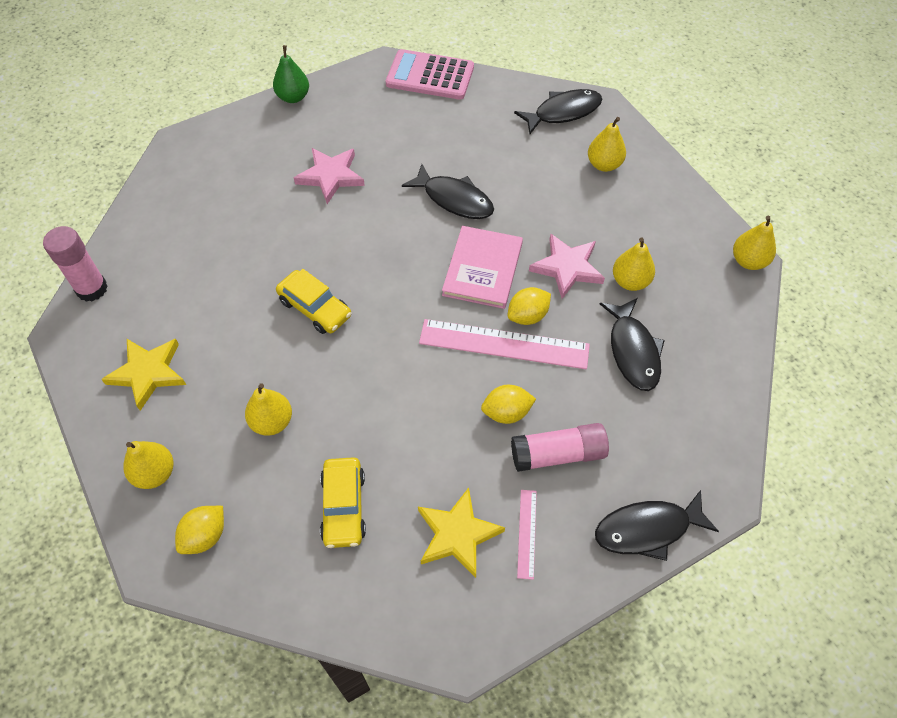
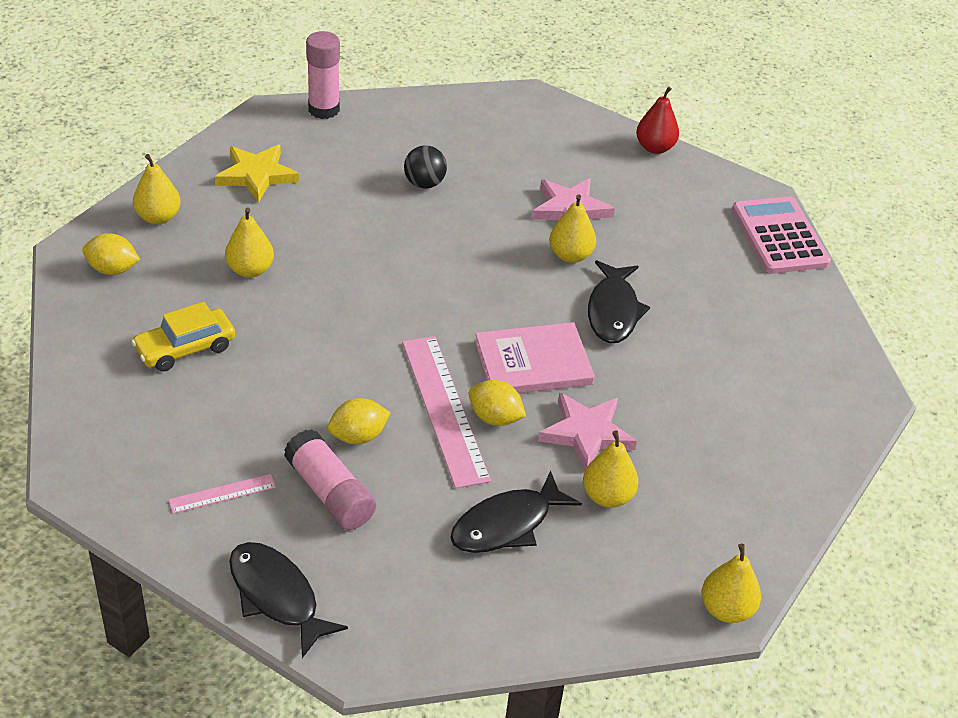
camera: 60 degrees right, 15 degrees down
green pear [273,45,309,103] -> red pear [636,86,679,154]
yellow car [276,269,352,334] -> none
yellow star [418,487,505,578] -> none
yellow lemon [481,385,536,424] -> yellow lemon turned 75 degrees counterclockwise [328,398,390,444]
black fish [514,89,603,134] -> none
yellow pear [588,117,626,172] -> yellow pear moved to [549,194,596,263]
none -> black ball [404,145,447,189]

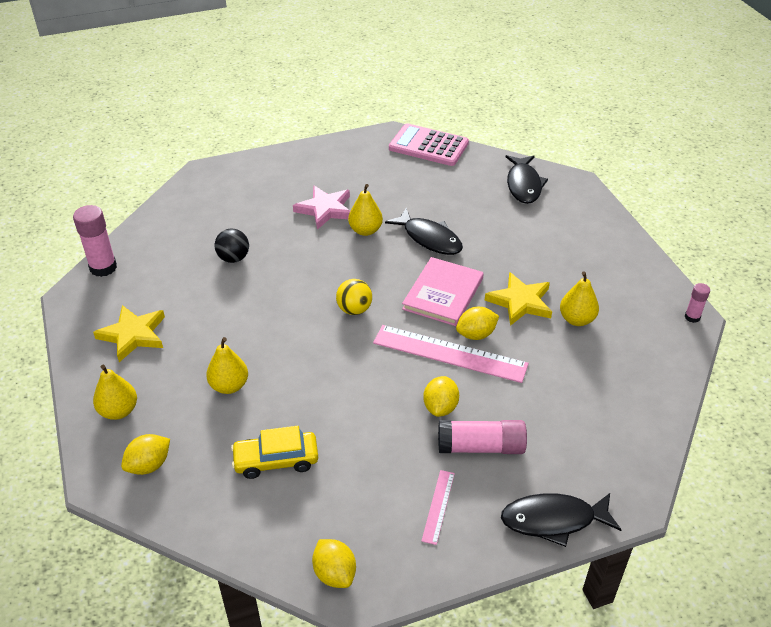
camera: 50 degrees left, 0 degrees up
yellow car [131,302,235,372] -> yellow car turned 75 degrees clockwise [231,426,318,479]
black fish [450,470,582,553] -> black fish moved to [505,155,548,204]
pink star [538,393,637,470] -> yellow star [485,272,552,326]
red pear [636,86,679,154] -> none
yellow pear [702,544,761,623] -> pink glue stick [685,283,710,323]
none -> yellow lemon [312,539,356,588]
none -> yellow ball [336,279,372,315]

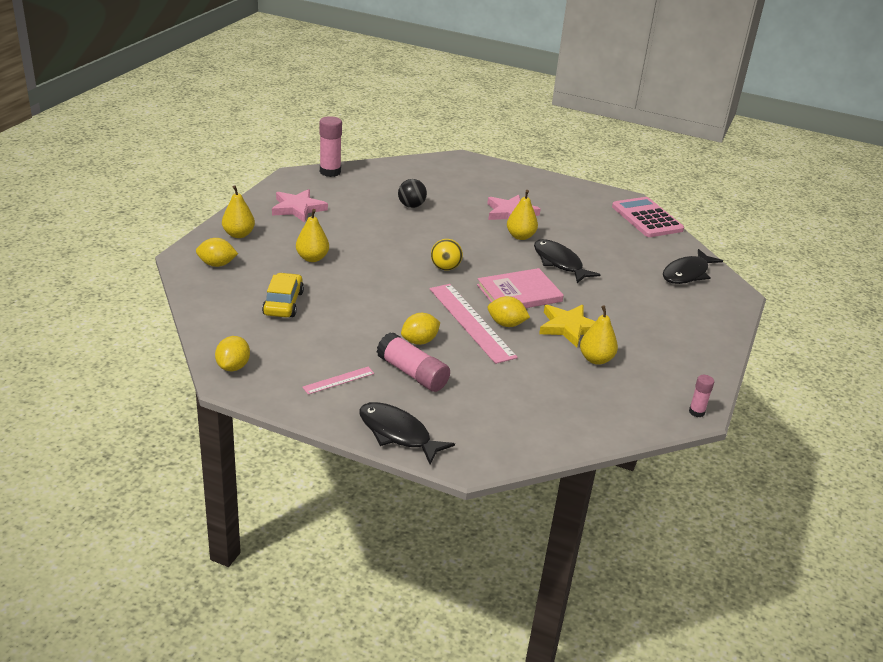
camera: 40 degrees right, 10 degrees down
yellow star [93,305,165,362] -> pink star [272,189,328,223]
yellow car [231,426,318,479] -> yellow car turned 60 degrees clockwise [262,273,304,318]
black fish [385,208,463,255] -> black fish turned 150 degrees clockwise [534,239,601,283]

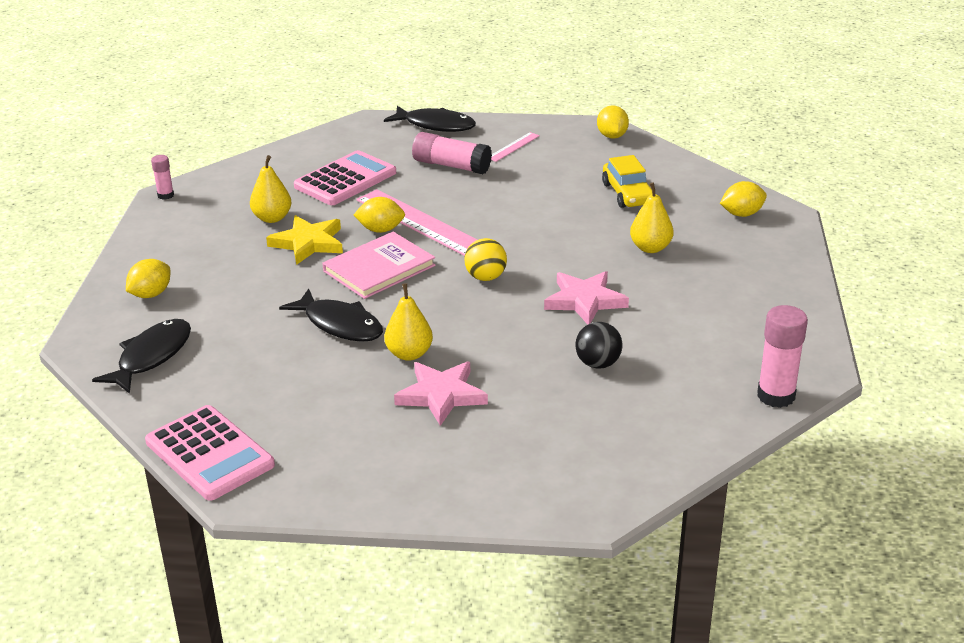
camera: 165 degrees right, 0 degrees up
yellow pear [222,185,255,238] -> none
pink star [272,189,328,223] -> pink star moved to [544,271,629,324]
yellow lemon [401,313,440,345] -> yellow lemon moved to [126,259,171,298]
none -> pink calculator [294,150,396,205]

